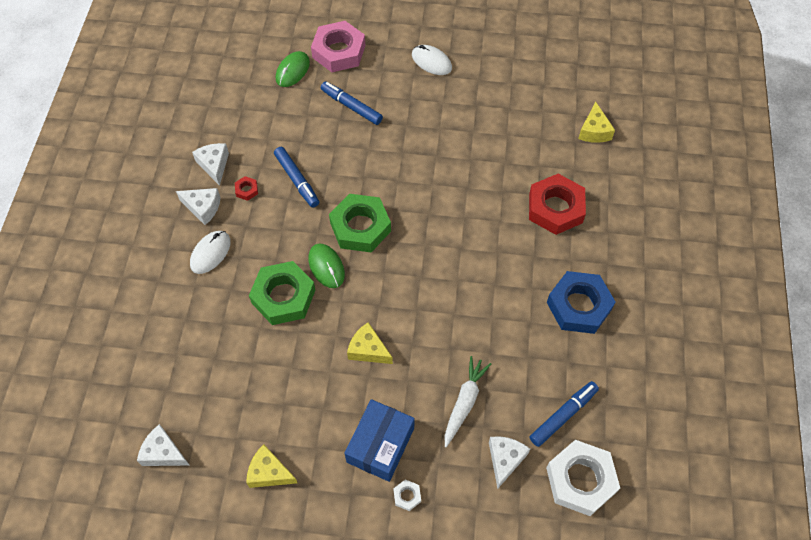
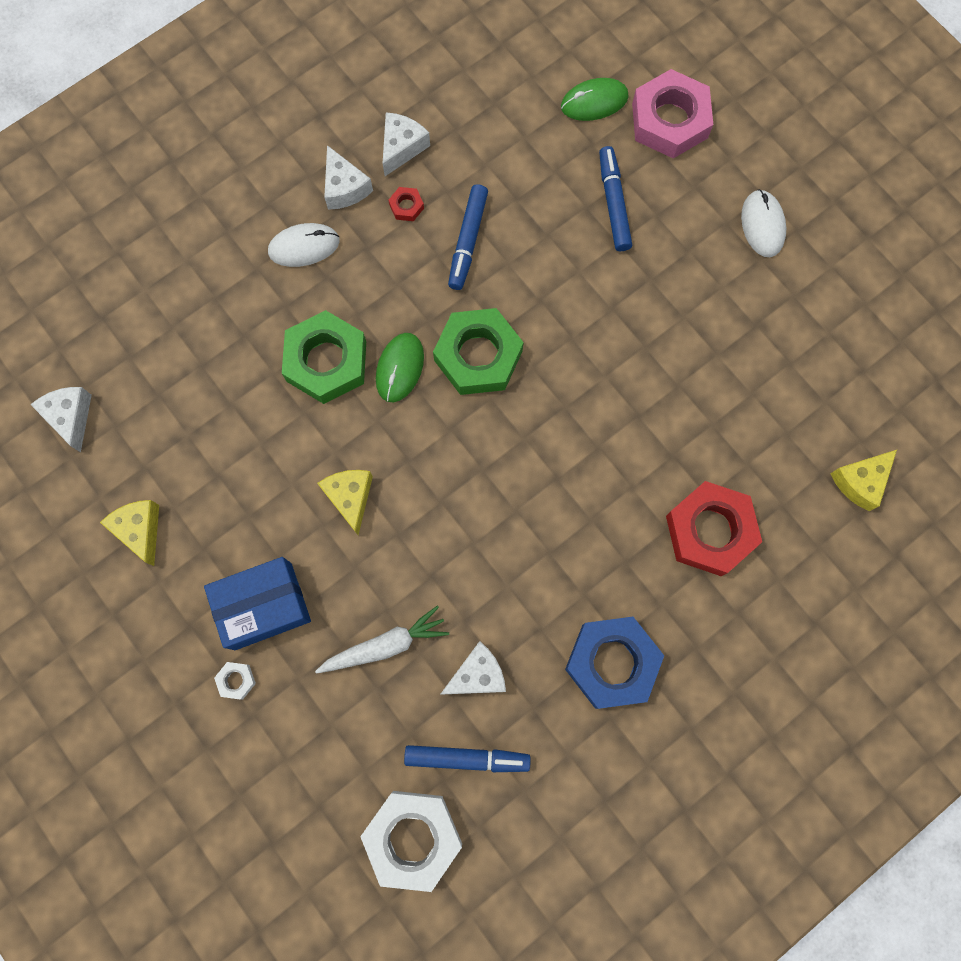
camera: 45 degrees right, 15 degrees up
white cheese [489,436,530,489] -> white cheese moved to [441,641,506,695]

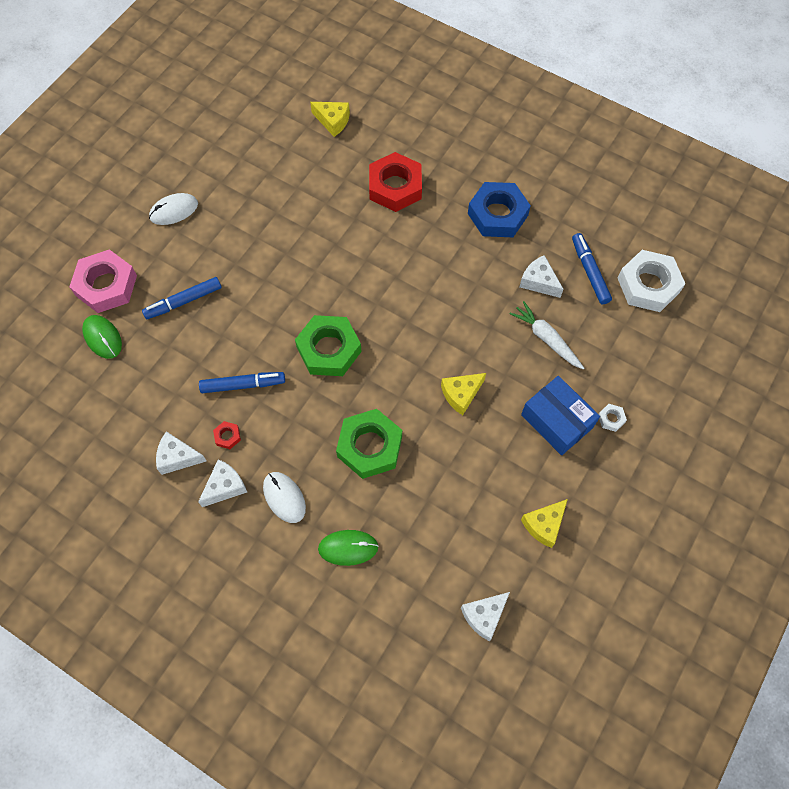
camera: 110 degrees left, 10 degrees down
green mouse [376,333,424,402] -> green mouse moved to [318,530,378,566]

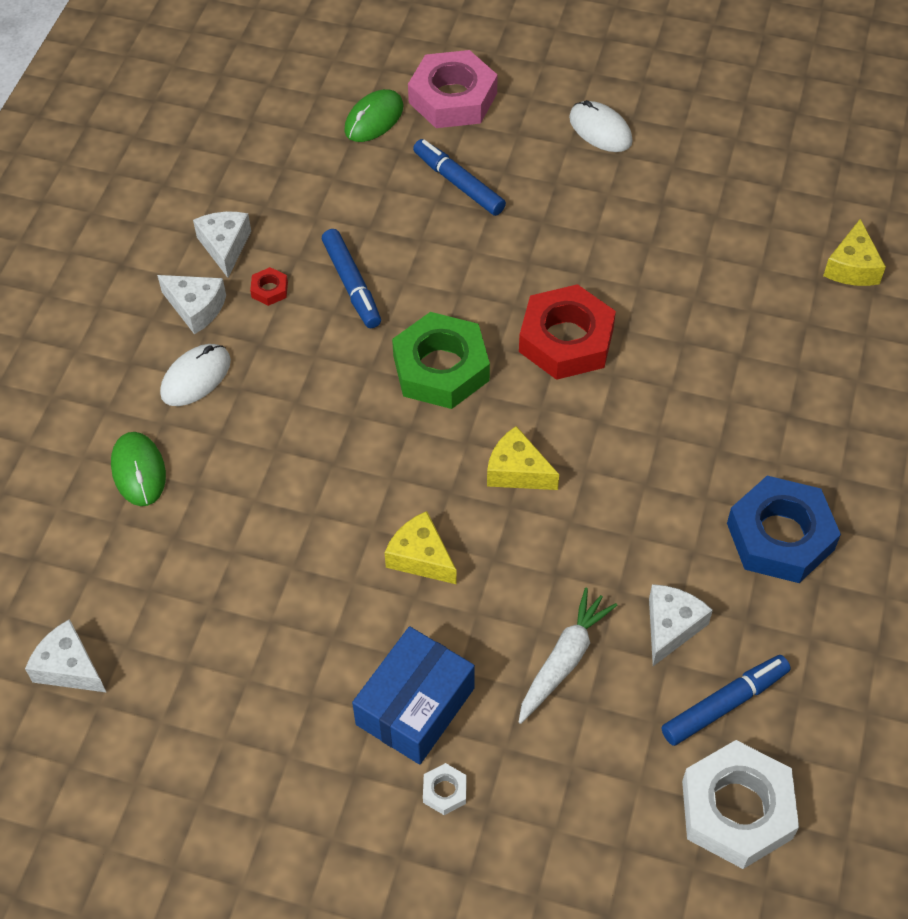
camera: 75 degrees right, 10 degrees down
green nut [336,409,402,479] -> none
red nut [369,152,422,212] -> red nut moved to [519,284,616,380]
yellow cheese [521,499,568,548] -> yellow cheese moved to [487,426,559,490]

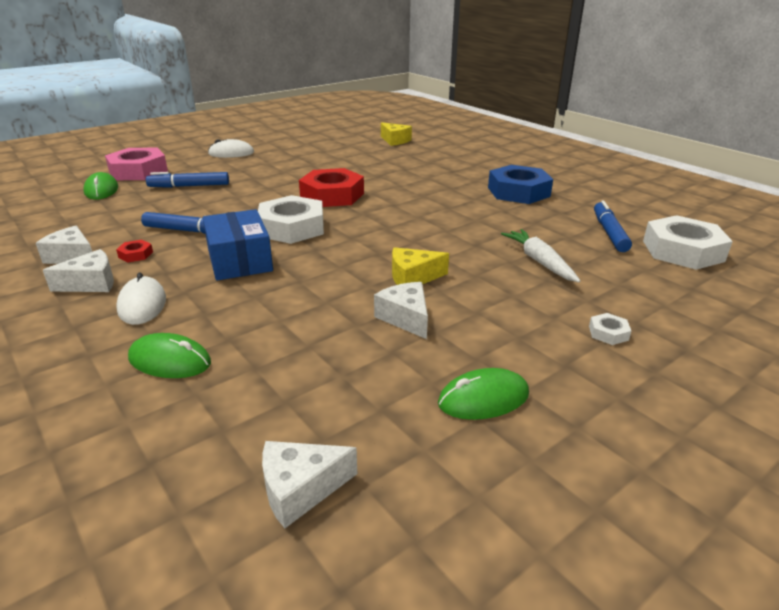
camera: 55 degrees left, 25 degrees down
blue box [352,626,475,765] -> blue box moved to [203,209,273,281]
green nut [392,312,490,409] -> white nut [258,195,324,244]
yellow cheese [487,426,559,490] -> none
white cheese [649,584,713,666] -> white cheese moved to [374,282,428,339]
none -> green mouse [438,368,529,420]

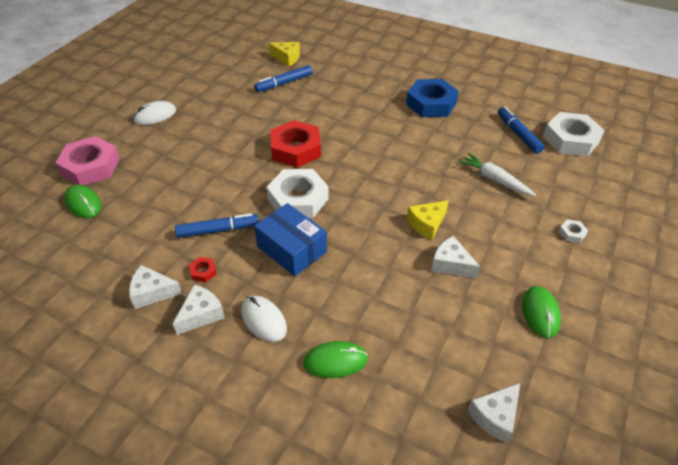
camera: 25 degrees left, 15 degrees up
blue marker [146,172,229,188] -> blue marker moved to [254,65,313,92]
green mouse [438,368,529,420] -> green mouse turned 45 degrees counterclockwise [522,286,561,338]

